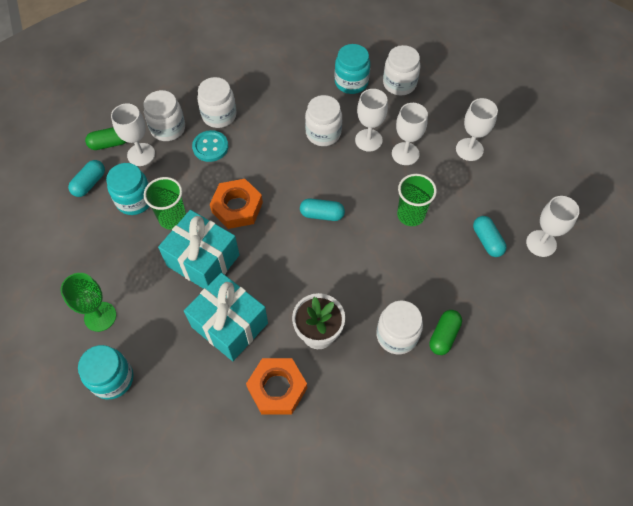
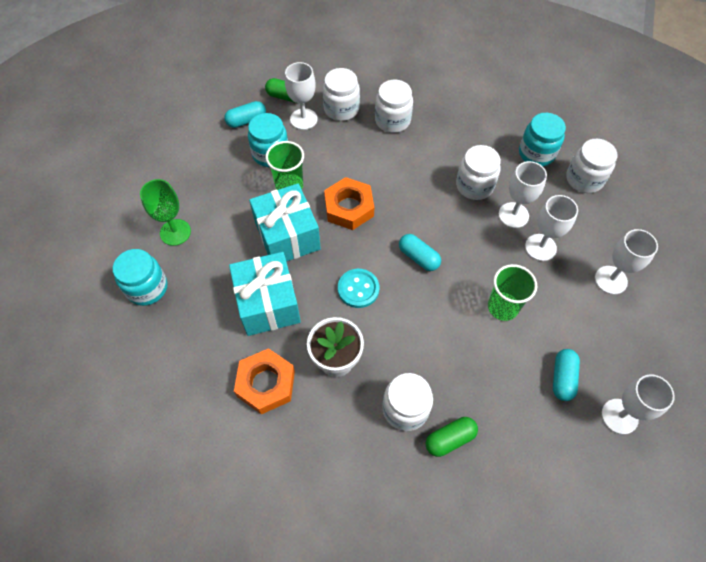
camera: 35 degrees right, 0 degrees up
turquoise button [192,130,228,162] -> turquoise button moved to [338,269,379,308]

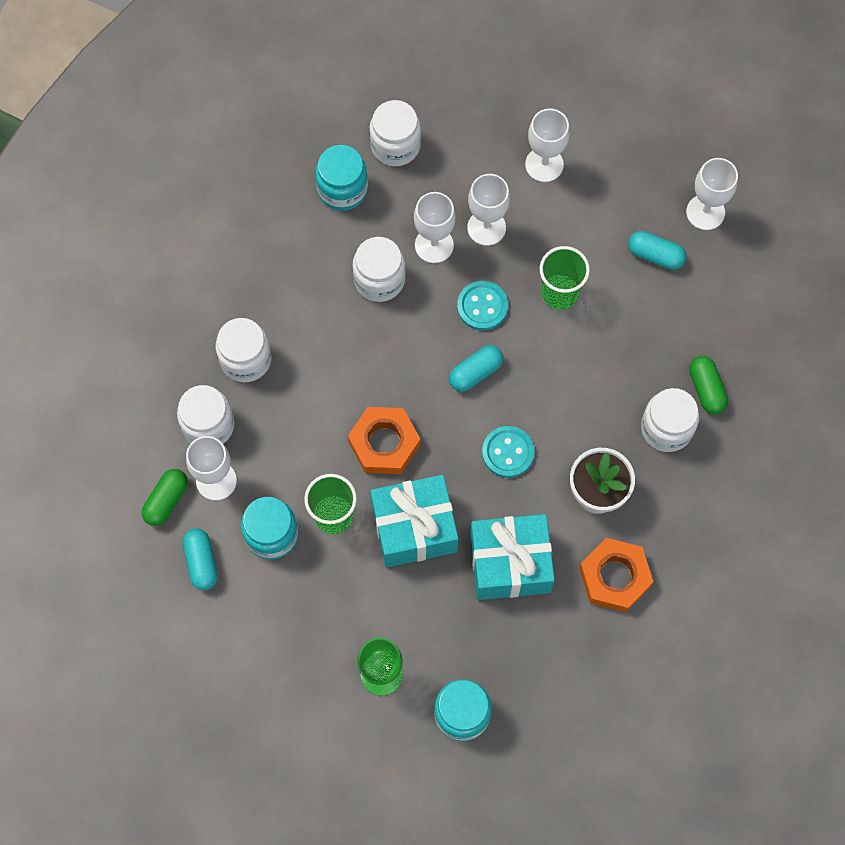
camera: 80 degrees left, 10 degrees up
none -> turquoise button [457,281,508,331]

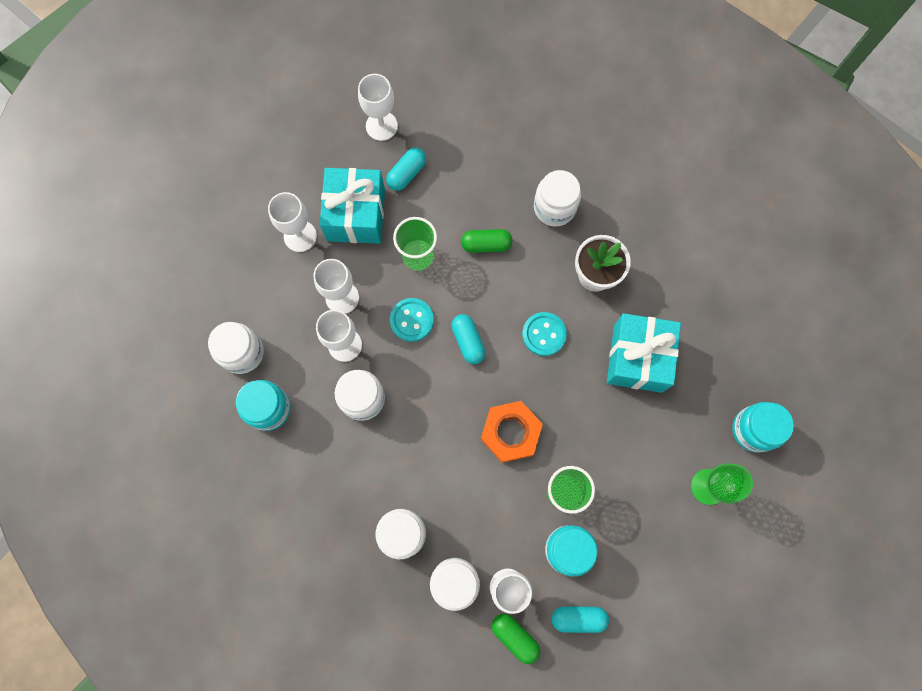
camera: 75 degrees left, 5 degrees up
turquoise gift [370,475,459,568] -> turquoise gift moved to [320,168,385,244]
orange nut [579,538,653,612] -> none
green capsule [689,356,728,414] -> green capsule moved to [461,229,513,253]

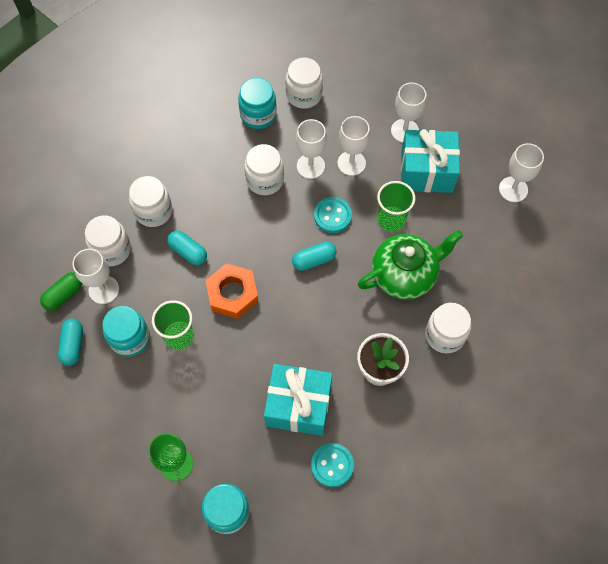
camera: 90 degrees right, 10 degrees down
turquoise capsule [386,148,426,191] -> turquoise capsule moved to [167,230,207,265]
green capsule [461,229,513,253] -> green teapot [358,230,463,300]
turquoise button [522,312,567,356] -> turquoise button moved to [311,443,354,487]

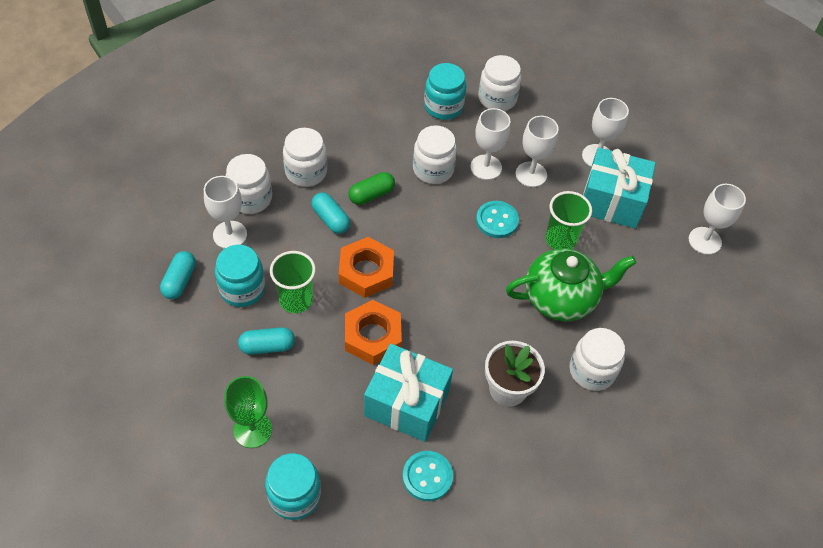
camera: 10 degrees right, 10 degrees down
green capsule [40,272,82,310] -> green capsule moved to [349,172,395,205]
turquoise capsule [292,242,337,271] -> turquoise capsule moved to [238,327,295,355]
none -> orange nut [345,300,402,365]

